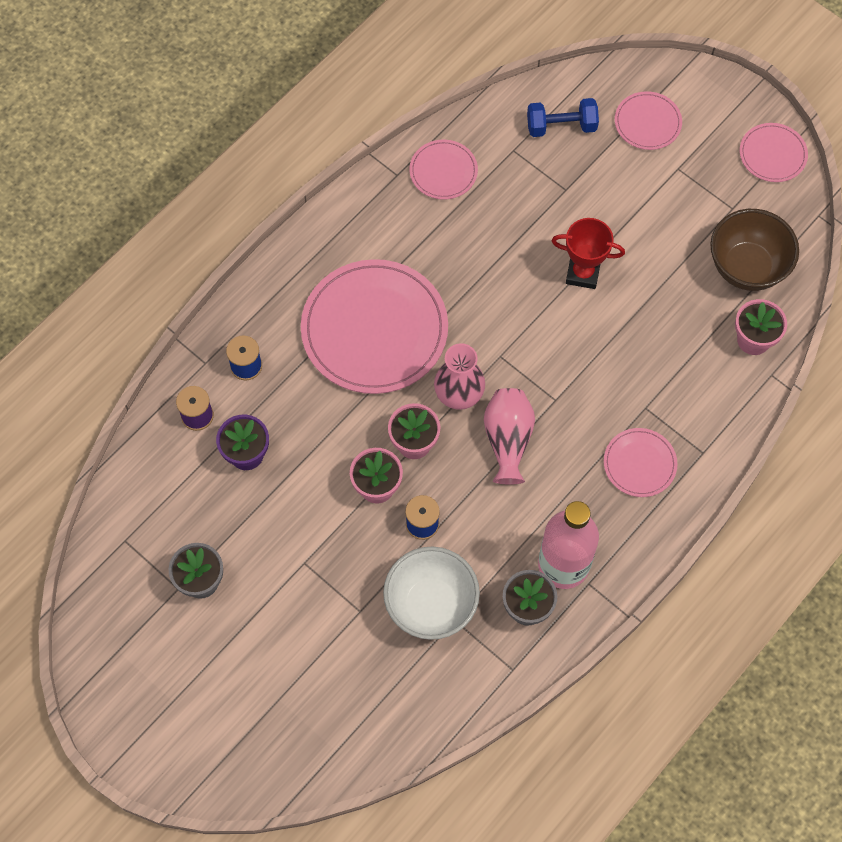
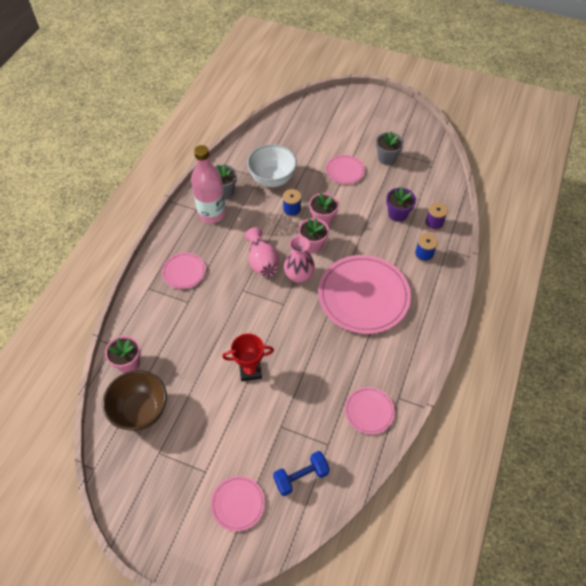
camera: 160 degrees right, 10 degrees down
pink plate [740,123,808,182] -> pink plate moved to [326,155,365,184]

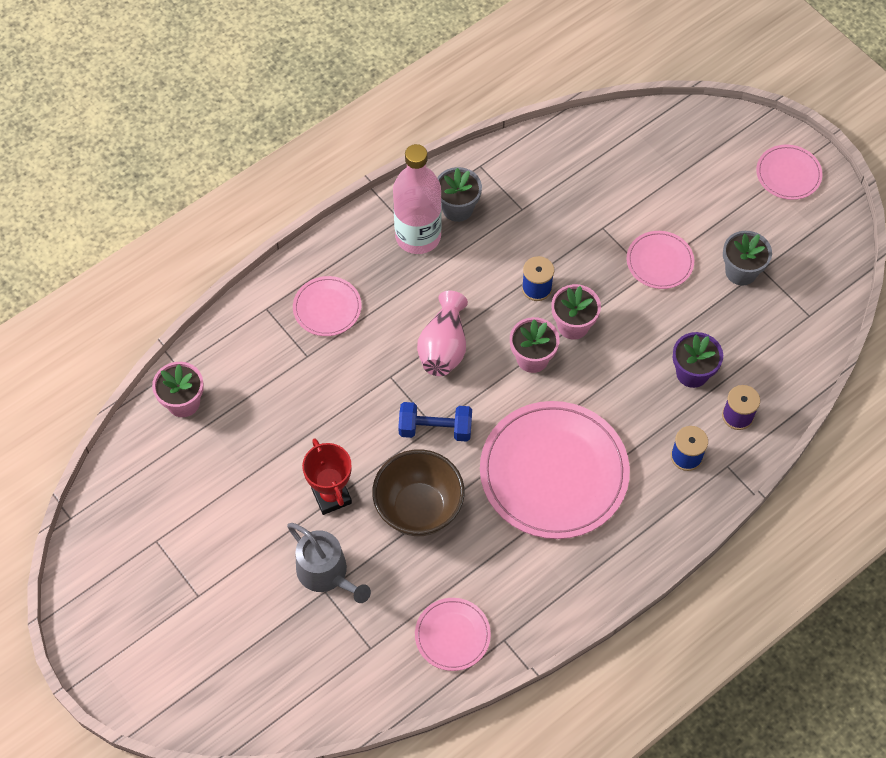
camera: 30 degrees right, 5 degrees up
brown bowl [103,370,167,431] -> brown bowl moved to [372,449,465,536]
pink plate [211,476,265,531] -> pink plate moved to [756,144,823,200]
red trophy [222,333,274,381] -> red trophy turned 45 degrees clockwise [302,438,352,515]
white bowl [247,144,297,187] -> none
blue dumbbell [273,451,330,496] -> blue dumbbell moved to [398,402,472,442]
pink vase [284,236,315,283] -> none
none -> grey watering can [287,523,371,603]

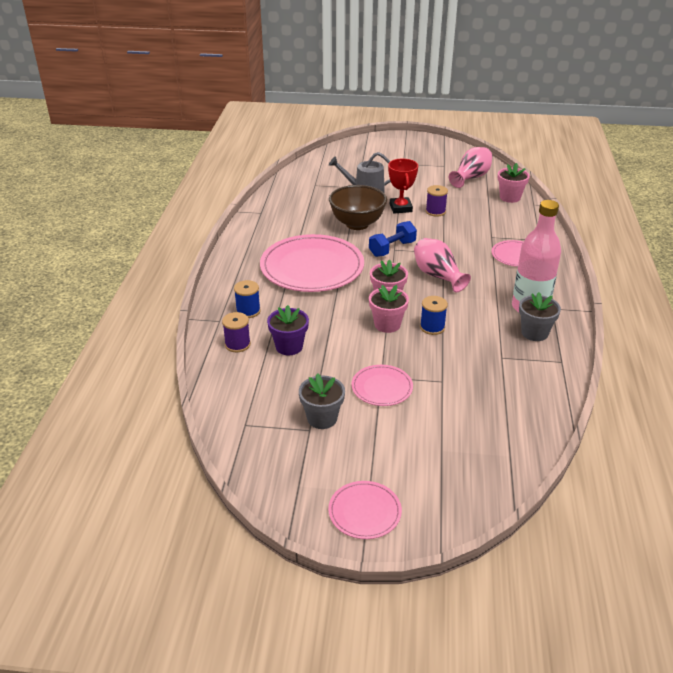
camera: 135 degrees right, 25 degrees down
red trophy [302,438,352,515] -> red trophy turned 60 degrees clockwise [388,159,418,213]
pink plate [415,598,491,671] -> none
none -> purple spool [426,185,448,217]
none -> pink vase [449,147,492,188]

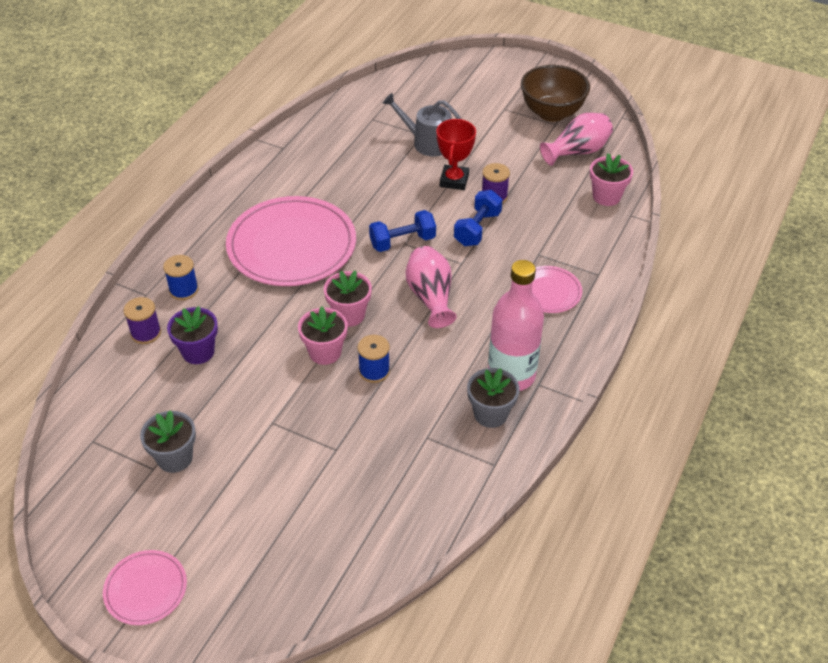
camera: 20 degrees right, 10 degrees up
brown bowl [329,185,387,230] -> brown bowl moved to [521,65,590,122]
pink plate [351,365,413,406] -> none
none -> blue dumbbell [454,190,503,246]

